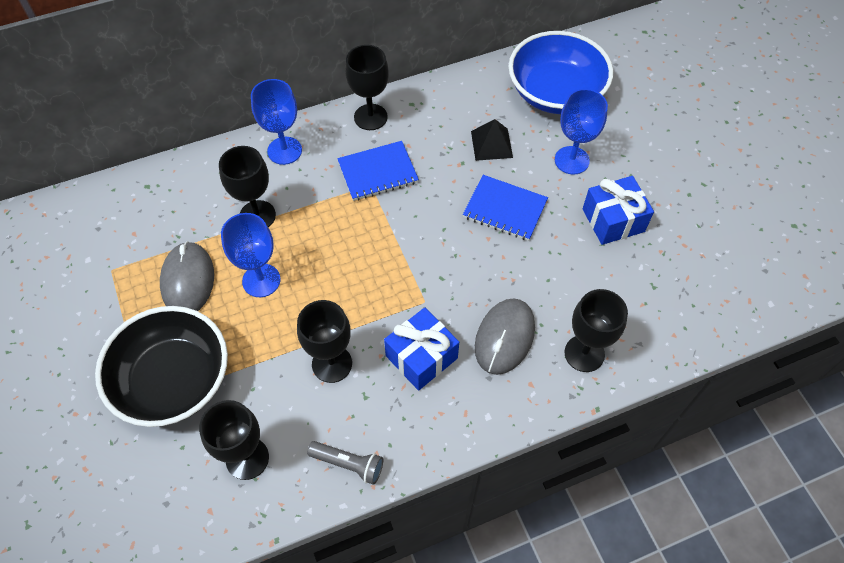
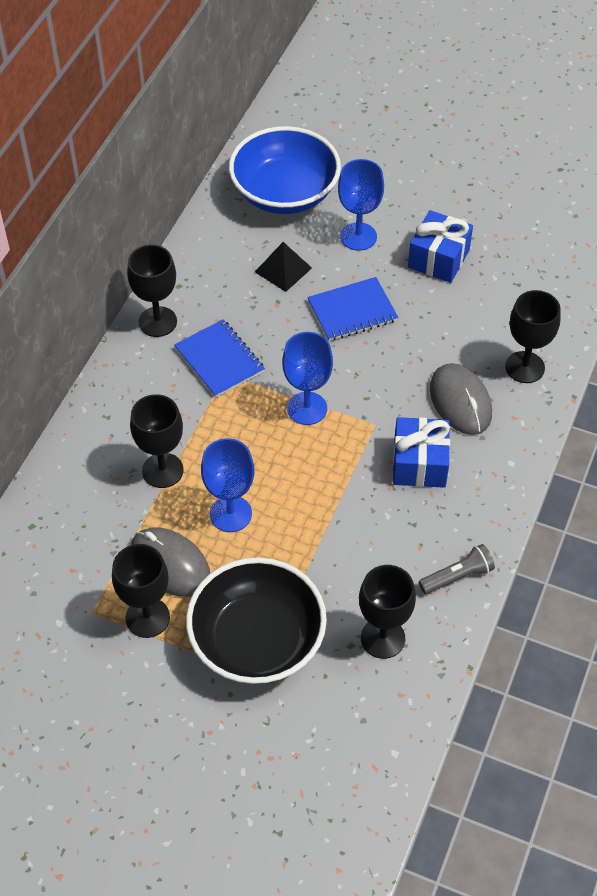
camera: 45 degrees left, 5 degrees down
blue goblet [251,79,302,165] -> blue goblet moved to [282,332,333,425]
black goblet [297,300,352,383] -> black goblet moved to [112,544,170,638]
blue notebook [337,141,419,201] -> blue notebook turned 60 degrees counterclockwise [174,319,265,398]

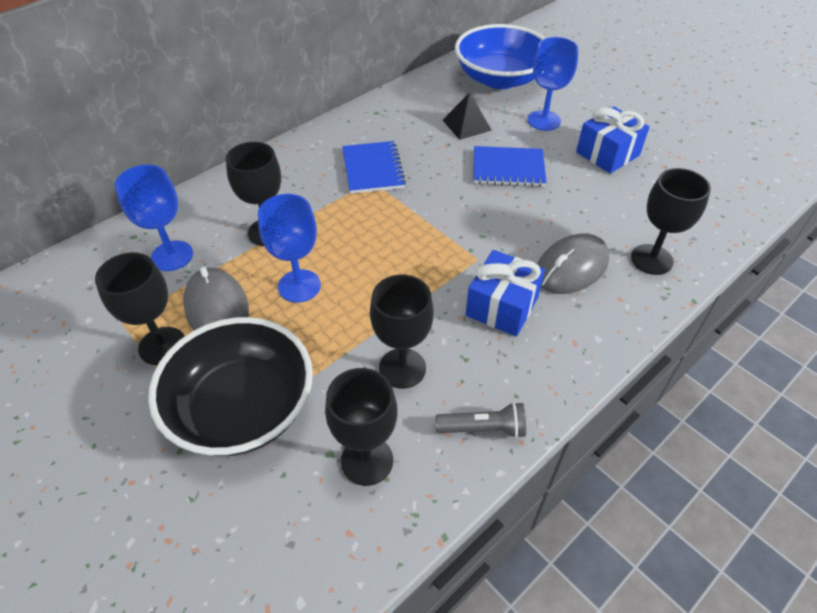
camera: 25 degrees right, 5 degrees down
black goblet [127,244,177,337] -> black goblet moved to [370,275,434,388]
blue goblet [282,332,333,425] -> blue goblet moved to [115,165,193,271]
grey mouse [430,363,492,435] -> grey mouse turned 45 degrees clockwise [537,234,609,294]

